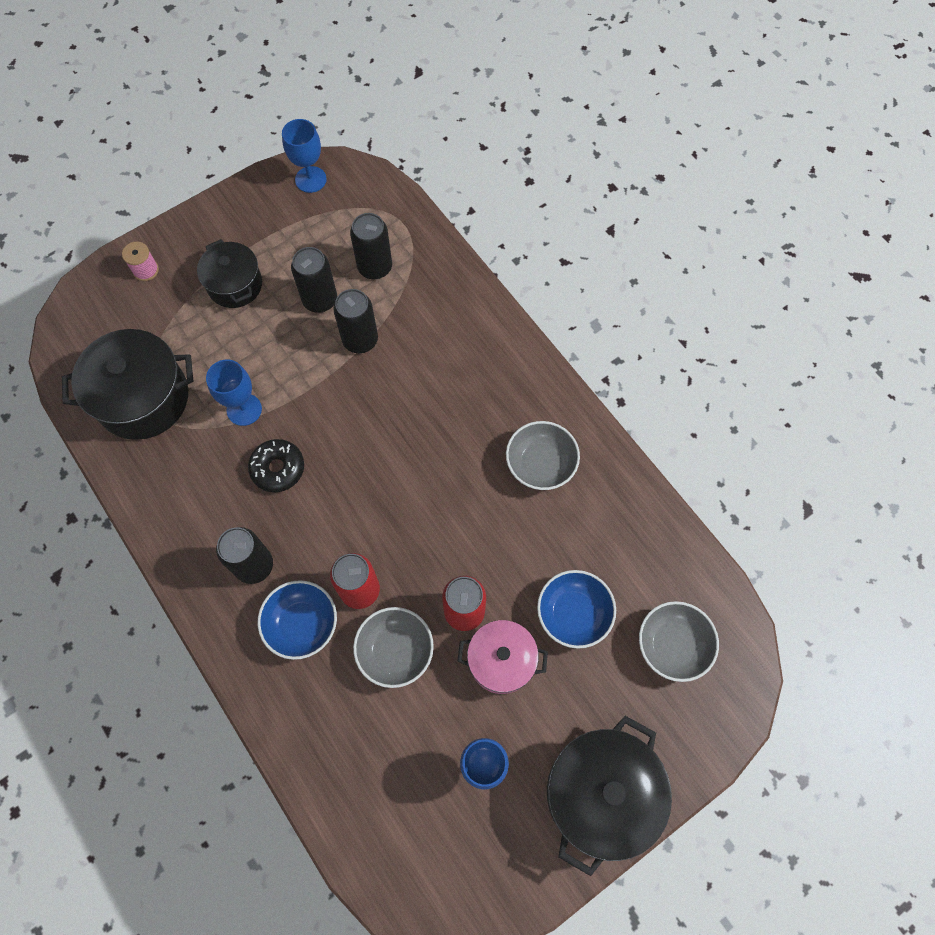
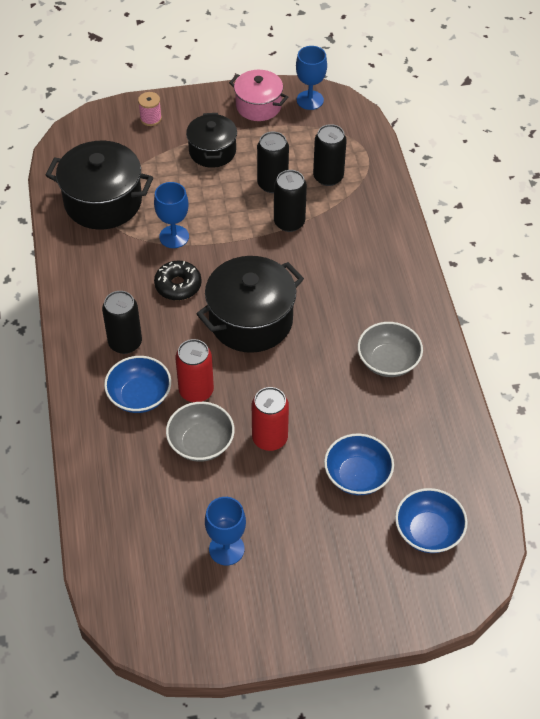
camera: 25 degrees right, 15 degrees down
pink pot [457,620,548,694] -> pink pot moved to [229,70,288,121]
black pot [547,716,672,876] -> black pot moved to [196,256,304,353]
grey bowl [639,601,719,682] -> blue bowl [395,488,468,553]

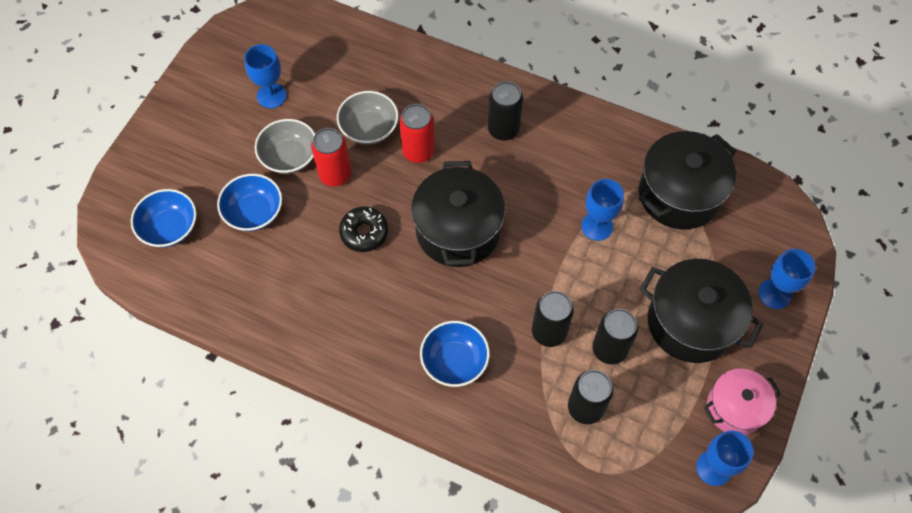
camera: 125 degrees right, 10 degrees up
blue bowl [104,356,171,413] -> blue bowl moved to [420,321,490,387]
pink spool [138,92,162,126] -> blue goblet [758,249,815,309]
black donut [154,261,202,300] -> black donut moved to [339,207,388,252]
black pot [186,113,237,168] -> black pot [640,259,763,363], size x1.60
grey bowl [358,322,423,377] -> grey bowl moved to [255,119,315,174]

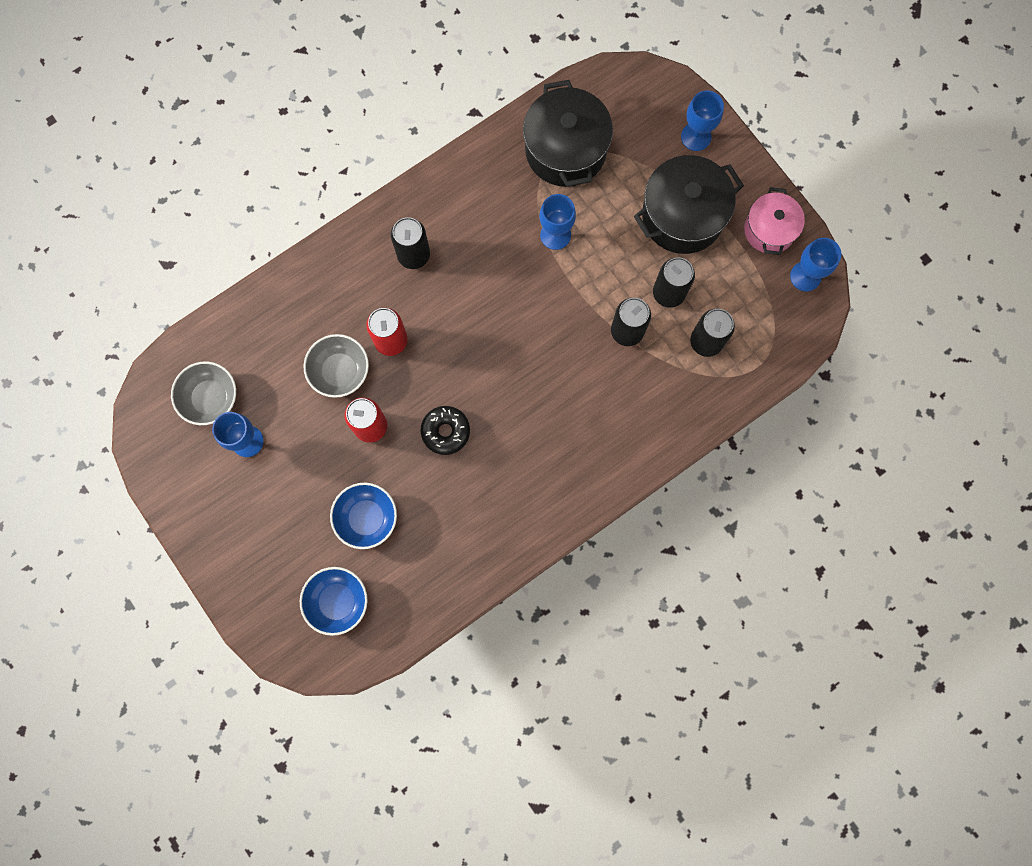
camera: 60 degrees left, 15 degrees up
grey bowl [255,119,315,174] -> grey bowl moved to [171,361,236,425]
black pot [411,161,505,267] -> none
blue bowl [420,321,490,387] -> none

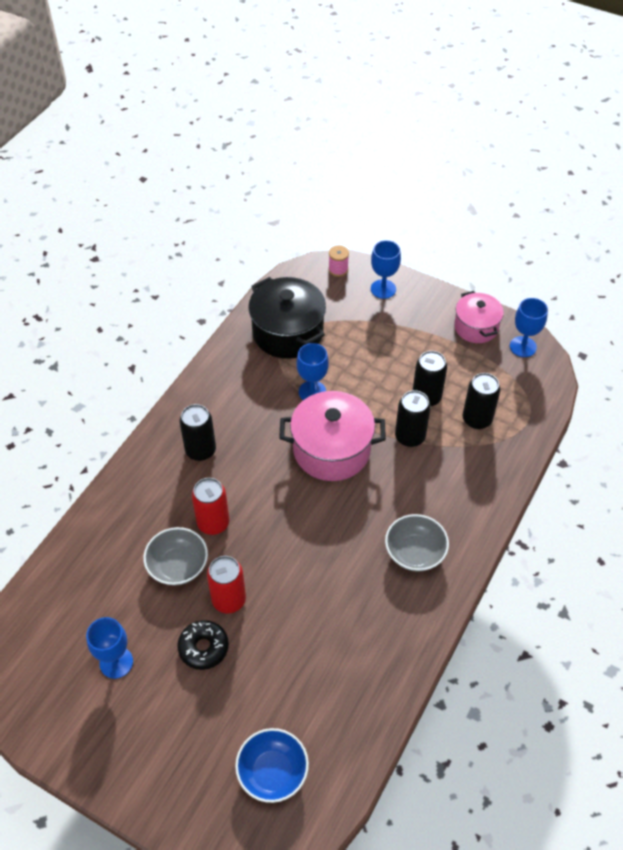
camera: 25 degrees left, 25 degrees down
grey bowl [171,361,236,425] -> grey bowl moved to [385,514,449,572]
blue bowl [330,483,397,549] -> none
black donut [421,406,470,455] -> black donut moved to [177,620,229,670]
black pot [634,155,744,254] -> none
none -> pink pot [279,391,386,481]
none -> pink spool [329,246,349,277]

